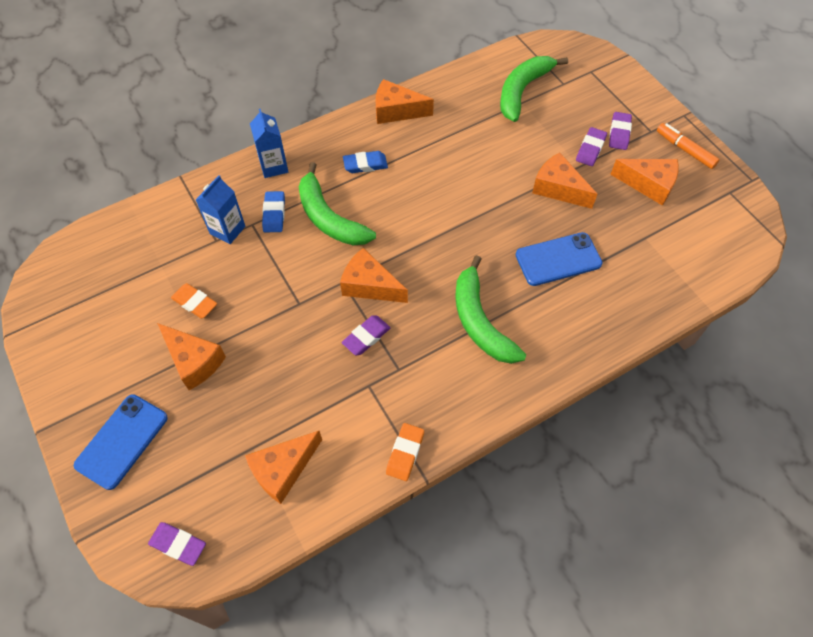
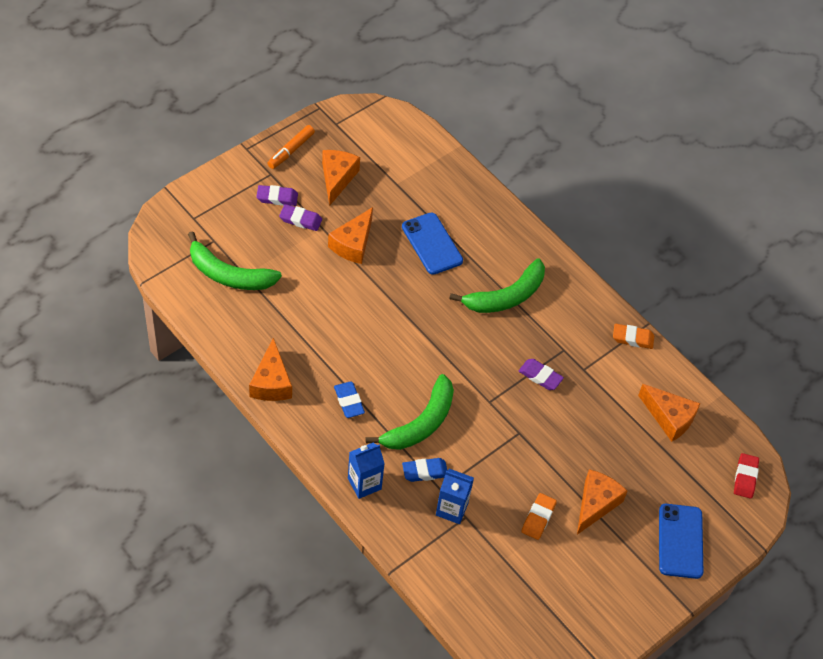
camera: 105 degrees left, 5 degrees down
blue phone [74,394,168,490] -> blue phone turned 75 degrees clockwise [659,504,704,579]
purple eraser [148,522,206,566] -> red eraser [734,453,759,499]
orange cheese [340,248,408,303] -> none

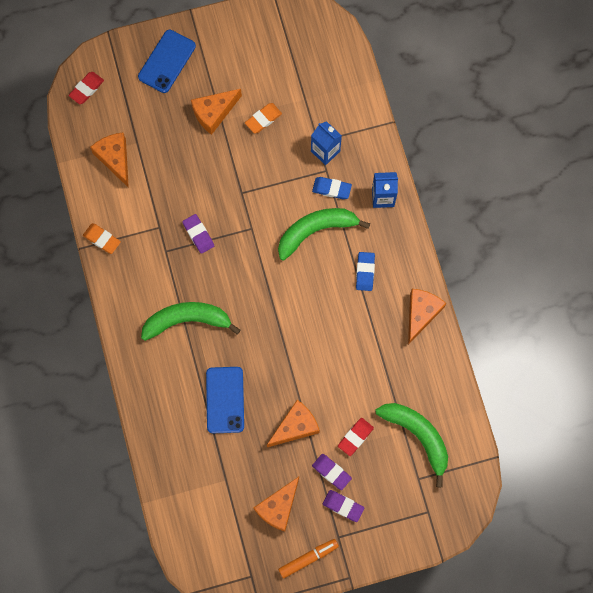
camera: 150 degrees left, 20 degrees up
none -> red eraser [338,418,374,456]

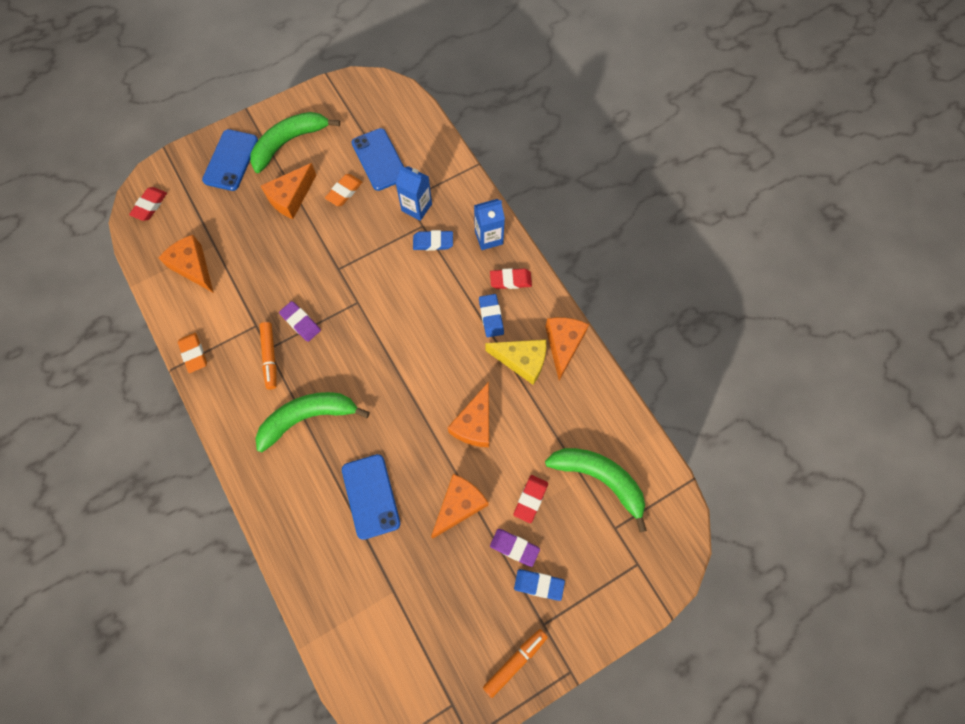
camera: 15 degrees left, 5 degrees down
orange eraser [83,223,121,254] -> orange eraser turned 45 degrees clockwise [178,333,207,373]
orange cheese [253,477,299,532] -> orange cheese moved to [448,382,489,447]
green banana [278,208,370,261] -> green banana moved to [250,112,340,173]
purple eraser [323,490,365,522] -> blue eraser [514,569,565,601]
none -> orange marker [259,322,277,390]
none -> blue phone [351,128,404,191]
none -> yellow cheese [485,340,546,385]
none -> red eraser [490,268,532,289]

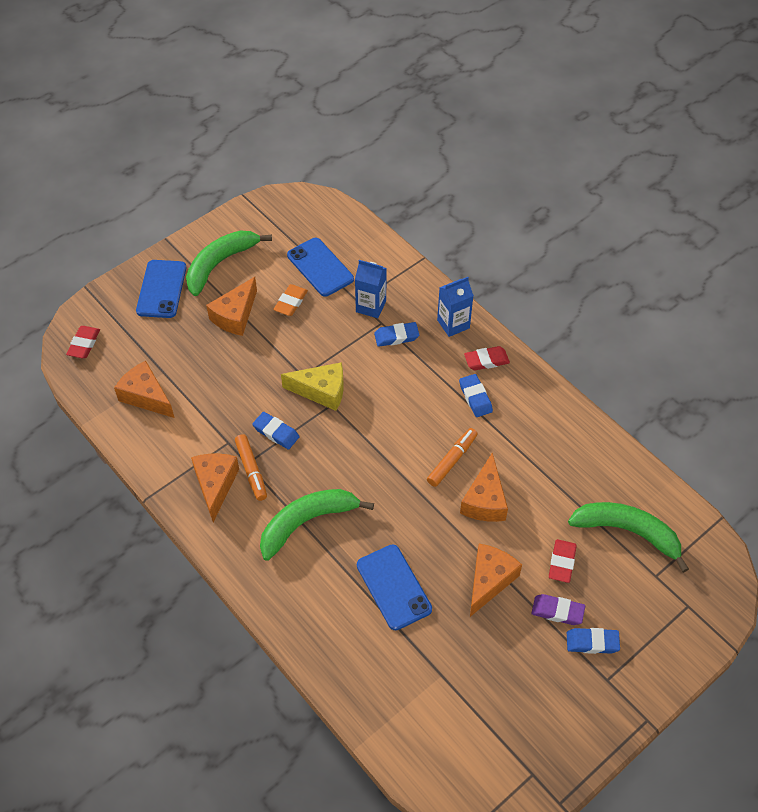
camera: 10 degrees left, 15 degrees down
orange eraser [178,333,207,373] -> none
purple eraser [279,301,321,342] -> blue eraser [252,412,300,450]
orange marker [483,629,548,698] -> orange marker moved to [427,428,477,487]
yellow cheese [485,340,546,385] -> yellow cheese moved to [281,362,344,411]
orange cheese [545,317,589,381] -> orange cheese moved to [191,454,239,522]

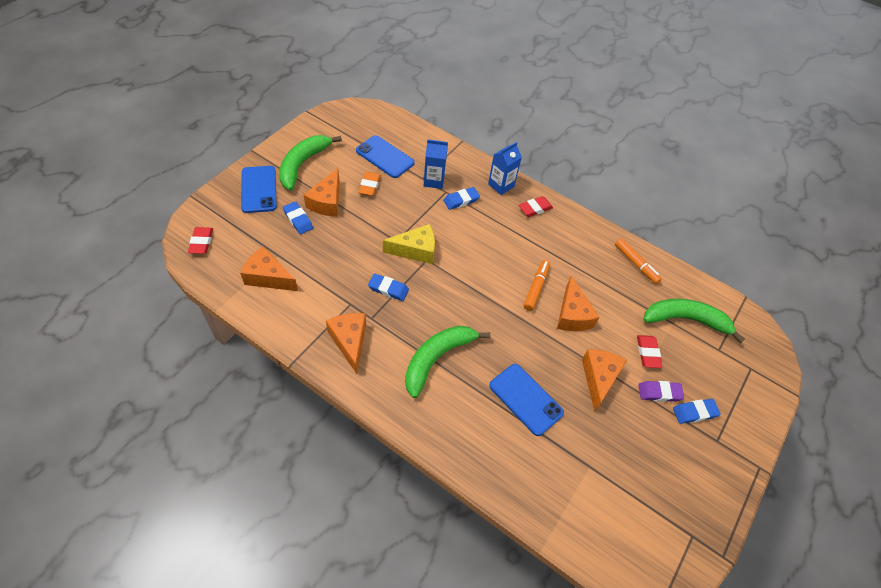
camera: 20 degrees left, 0 degrees up
orange marker [235,434,267,501] -> orange marker moved to [615,238,662,284]
blue eraser [459,374,493,417] -> blue eraser moved to [283,201,313,234]

